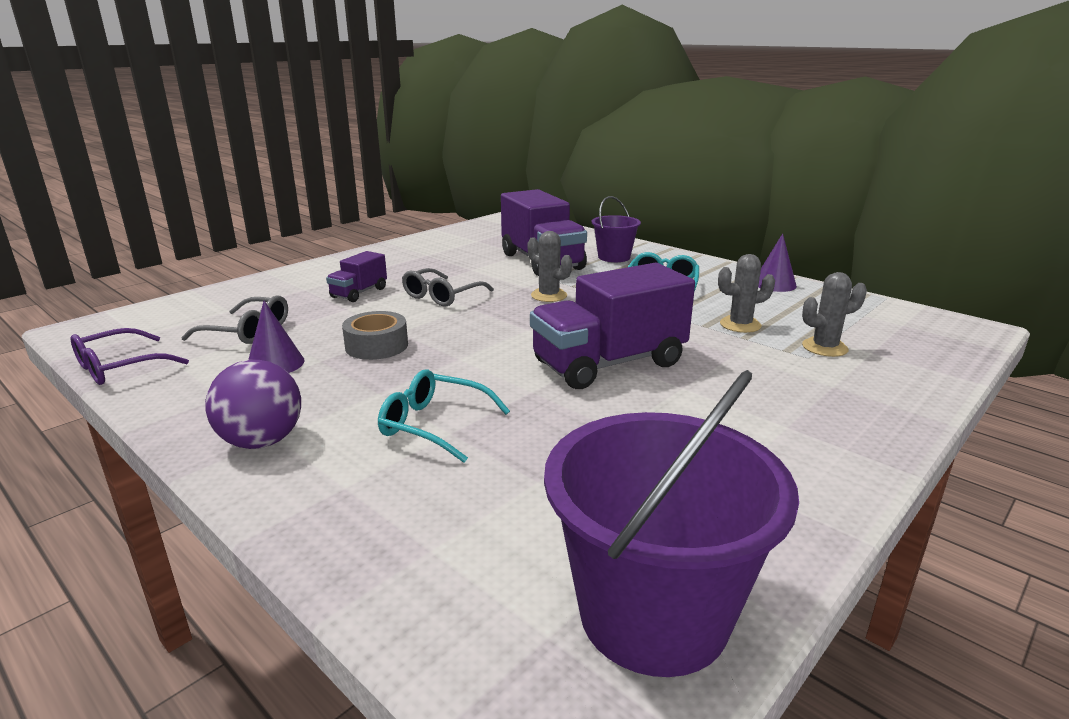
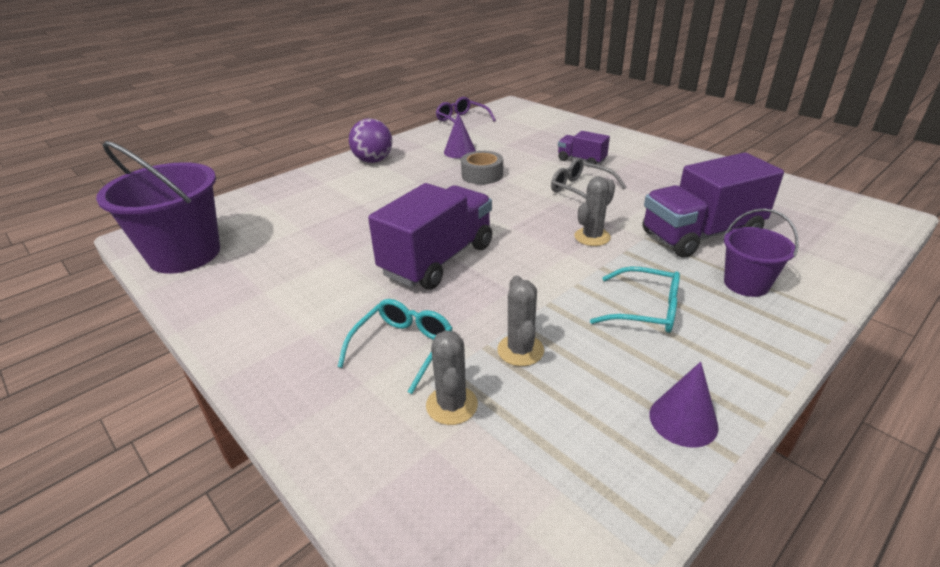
camera: 95 degrees right, 10 degrees up
grey glasses [181,295,288,344] -> none
turquoise glasses [378,369,510,463] -> turquoise glasses moved to [338,299,452,394]
purple truck [530,263,695,389] -> purple truck turned 60 degrees clockwise [368,183,492,290]

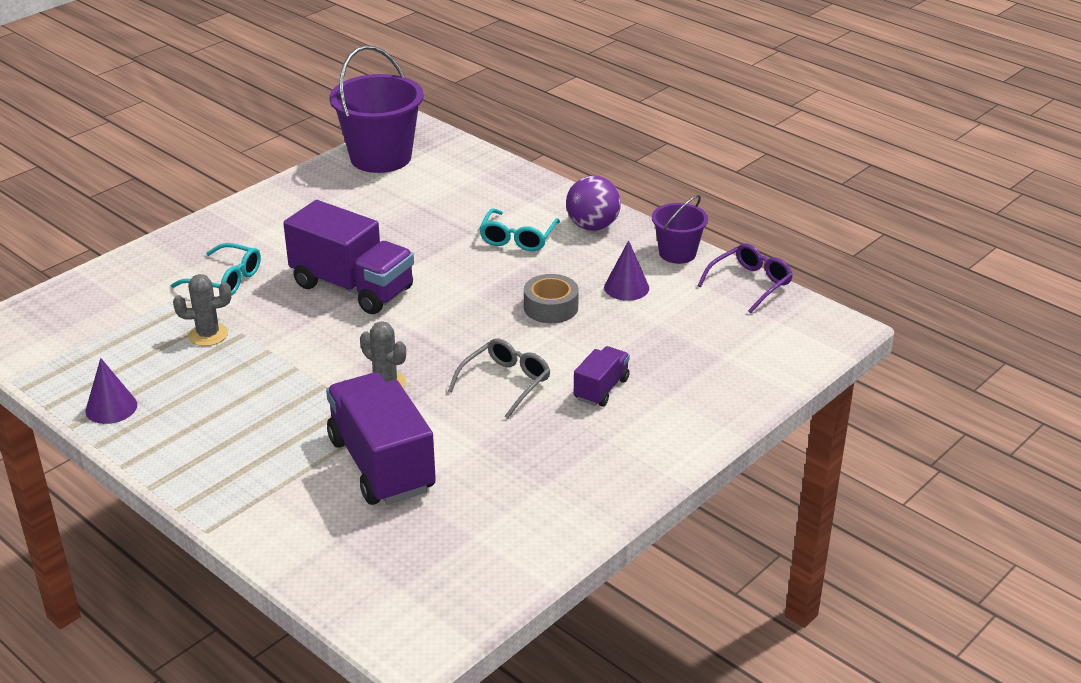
camera: 85 degrees right, 0 degrees up
grey cactus [426,330,478,425] -> none
turquoise glasses [590,266,680,333] -> turquoise glasses moved to [479,208,560,251]
purple bucket [724,208,799,297] -> purple bucket moved to [652,195,708,264]

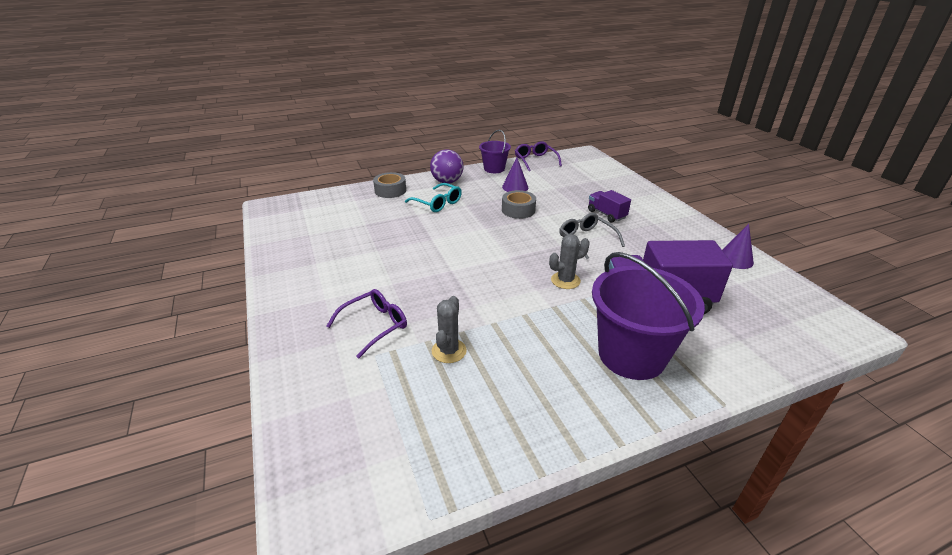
camera: 65 degrees left, 0 degrees up
purple cone [86,358,137,424] -> purple cone moved to [722,224,754,269]
turquoise glasses [171,243,261,295] -> purple glasses [326,289,407,359]
purple truck [283,200,414,314] -> none
purple bucket [329,45,424,173] -> purple bucket moved to [592,252,705,380]
none -> grey tape [373,172,406,198]

